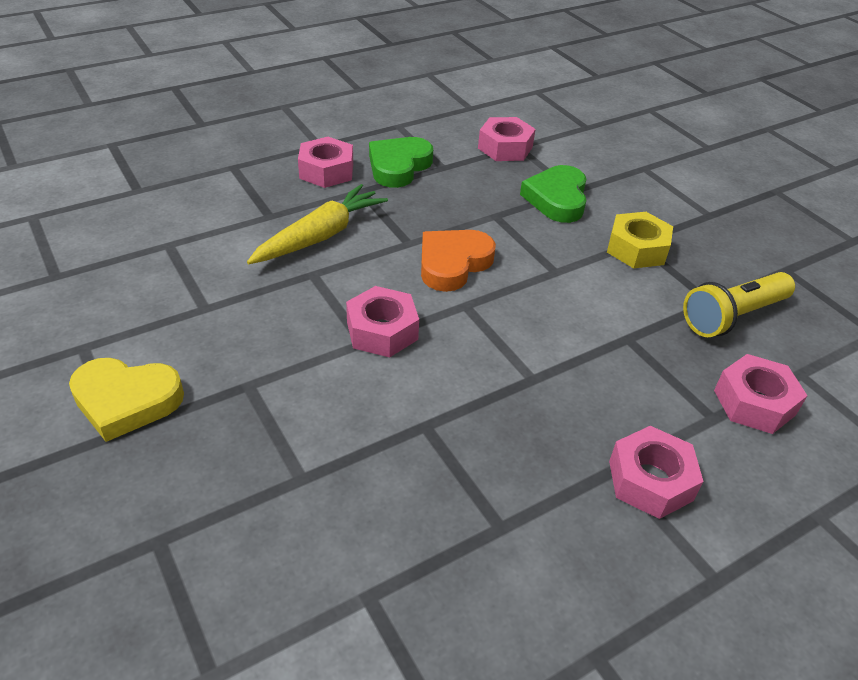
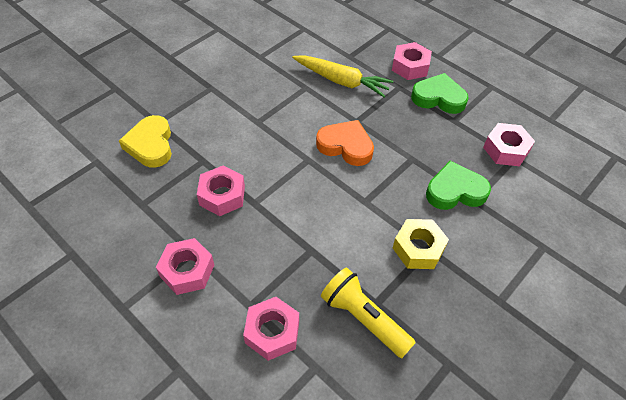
camera: 75 degrees right, 10 degrees up
yellow heart [69,358,184,442] -> yellow heart moved to [119,115,172,168]
pink nut [346,286,419,357] -> pink nut moved to [197,166,245,216]

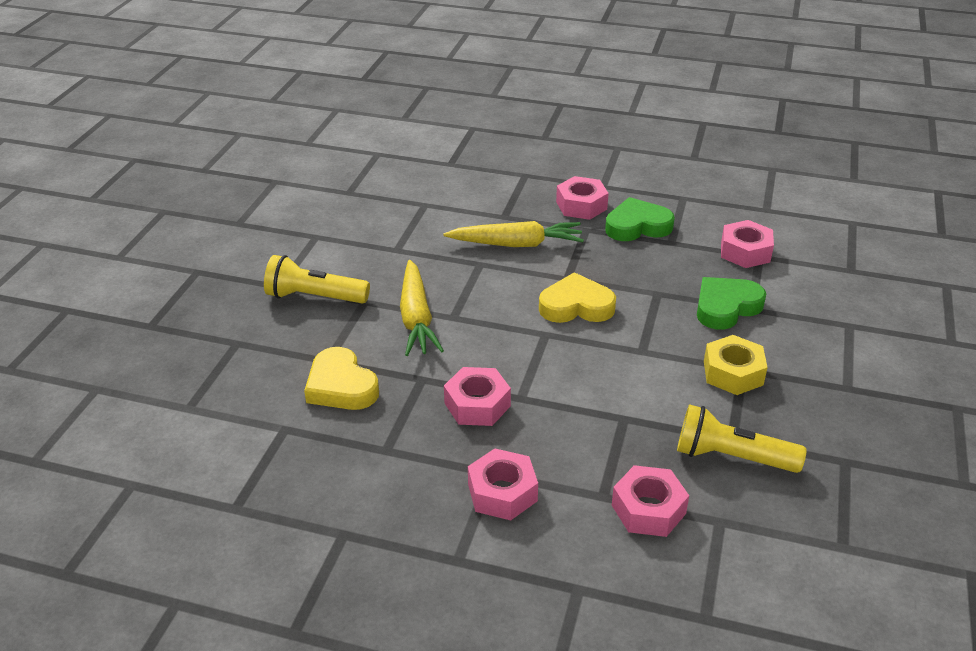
camera: 25 degrees left, 15 degrees down
orange heart [316,120,374,166] -> yellow heart [539,272,616,323]
none -> yellow flashlight [264,255,370,304]
none -> yellow carrot [400,260,444,356]

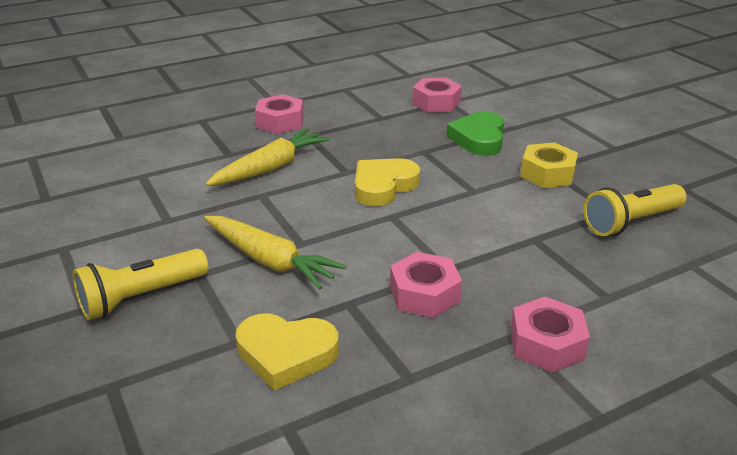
camera: 45 degrees left, 5 degrees down
green heart [605,197,675,241] -> none
pink nut [612,465,689,537] -> none

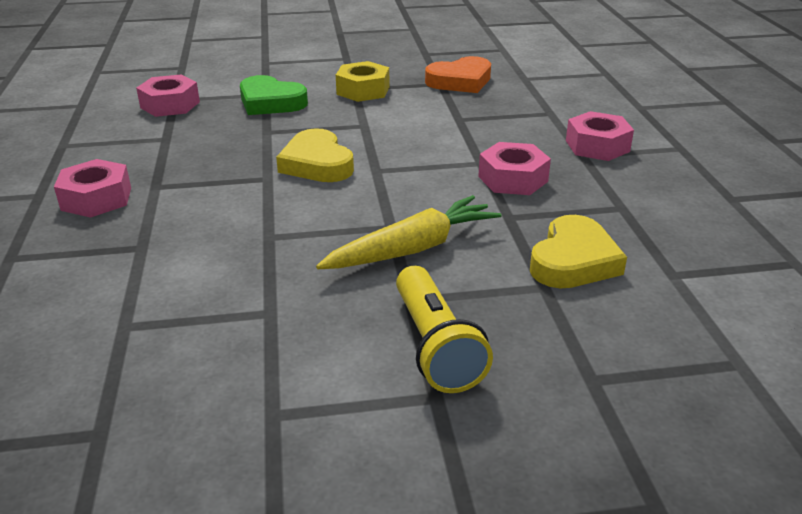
camera: 70 degrees left, 0 degrees up
yellow carrot [205,128,330,186] -> none
yellow flashlight [584,184,686,236] -> orange heart [425,56,491,93]

